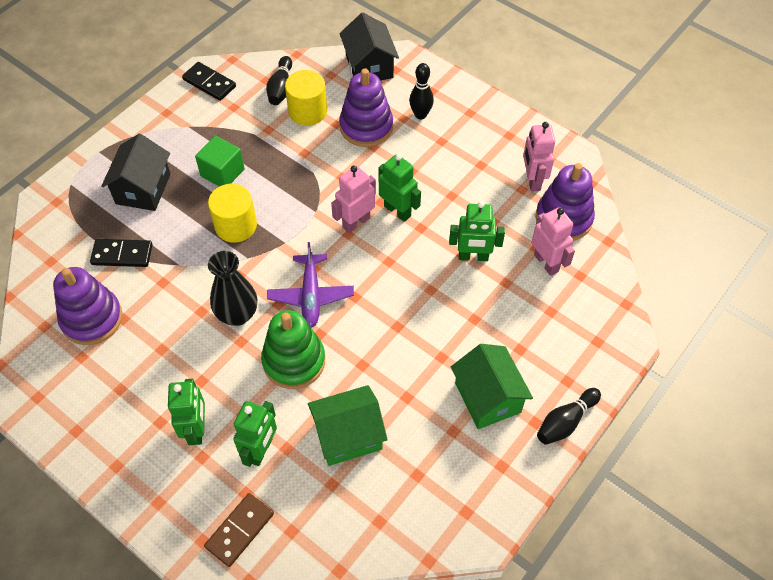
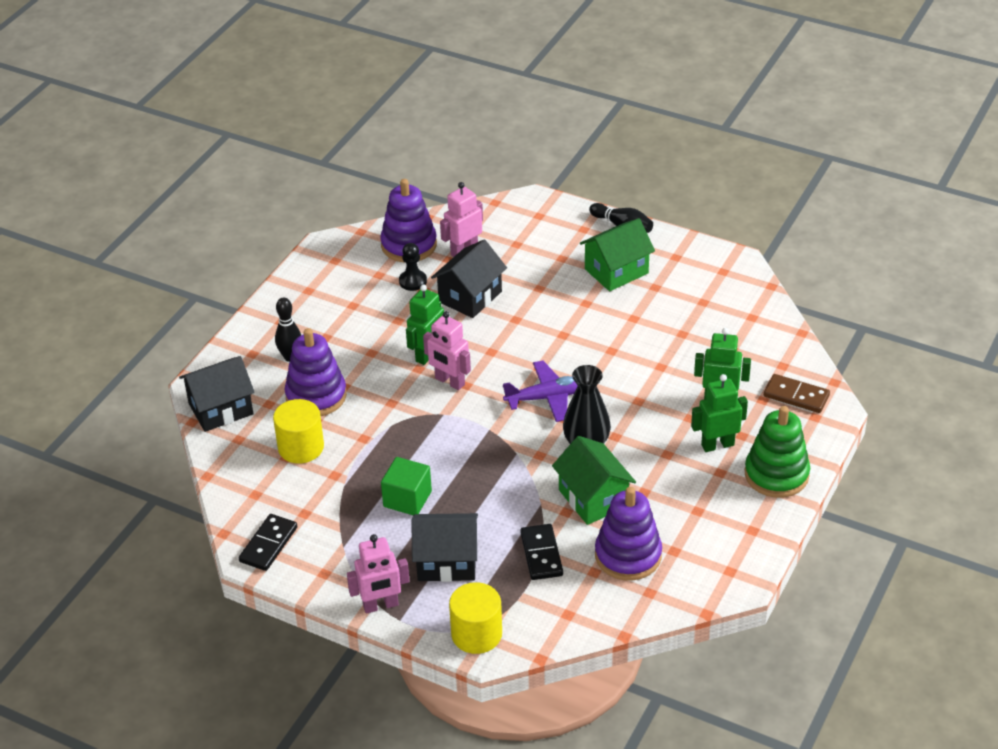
camera: 100 degrees left, 15 degrees down
yellow cylinder [208,184,257,243] -> yellow cylinder moved to [449,582,502,654]
green stacking toy [261,310,325,389] -> green stacking toy moved to [745,406,810,498]
black bowling pin [266,56,292,105] -> none
green house [308,385,388,466] -> green house moved to [552,436,636,525]
green robot [449,201,505,261] -> black house [431,240,507,318]
pink robot [523,122,555,192] -> pink robot moved to [347,534,410,614]
none -> black pawn [399,243,427,291]

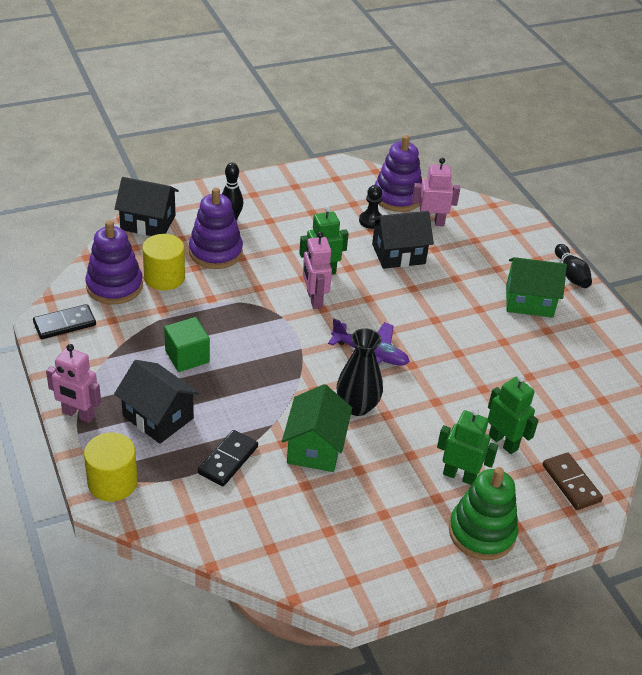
camera: 35 degrees right, 0 degrees up
purple stacking toy [595,487,662,581] -> purple stacking toy moved to [85,220,143,305]

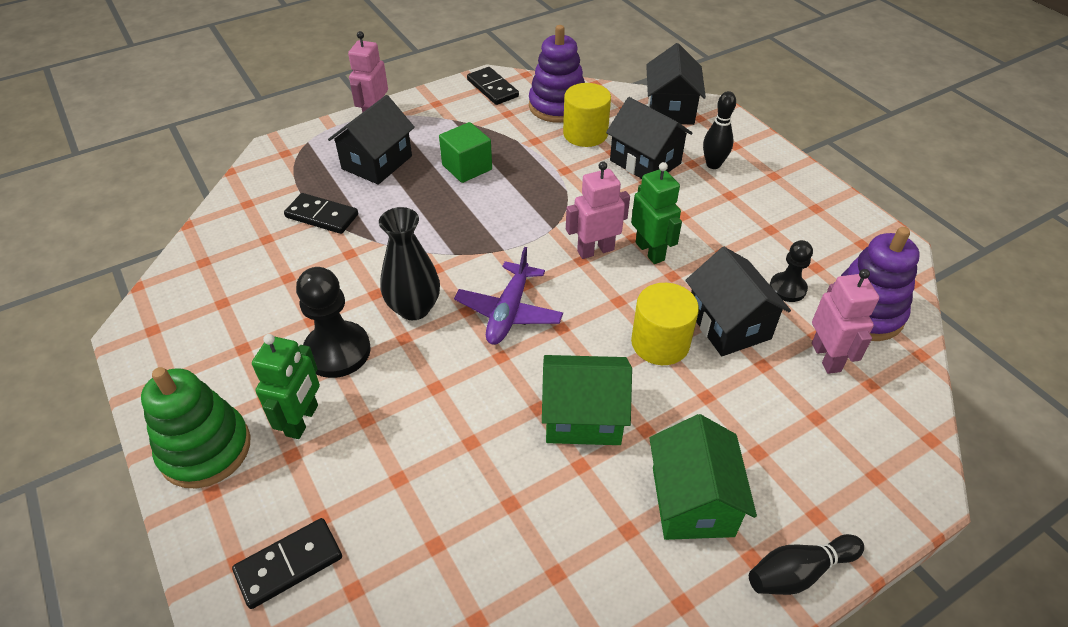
camera: 85 degrees right, 5 degrees up
yellow cylinder [84,432,138,502] -> yellow cylinder moved to [631,283,699,365]
purple stacking toy [189,187,243,269] -> black house [606,97,693,179]
green house [282,384,352,472] -> green house moved to [542,355,632,445]
green robot [488,375,539,454] -> none
brown domino [542,453,603,510] -> black domino [232,518,342,609]
none -> black pawn [296,267,371,378]

